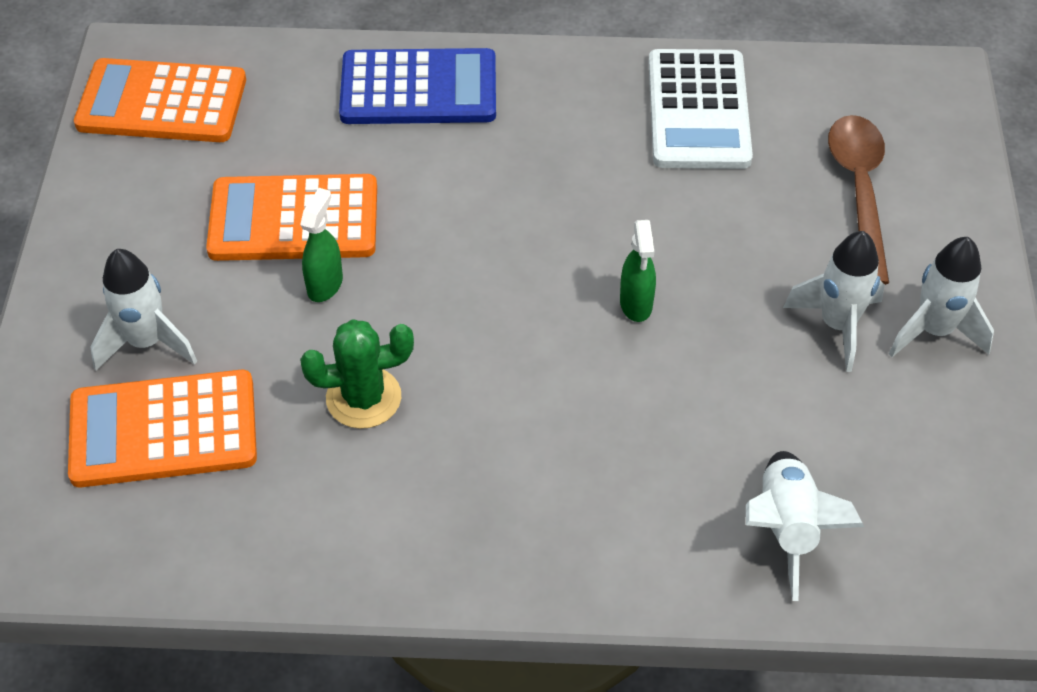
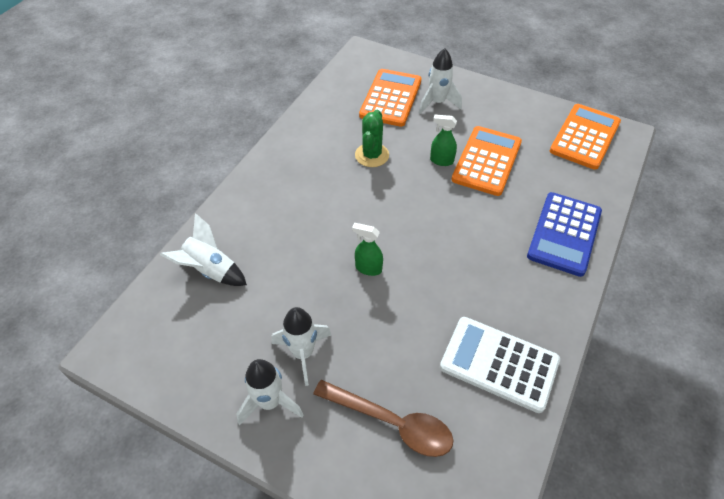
camera: 115 degrees right, 0 degrees up
green spray bottle [300,188,343,302] -> green spray bottle turned 150 degrees clockwise [430,114,457,166]

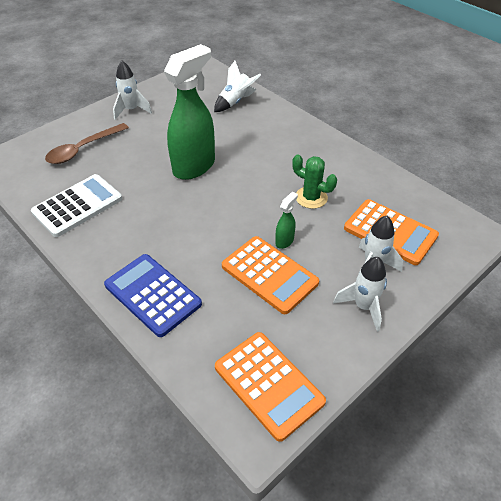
camera: 110 degrees right, 5 degrees down
white rocket [272,307,331,386] -> white rocket moved to [333,257,387,332]
green spray bottle [352,223,383,276] -> green spray bottle [164,44,215,180], size x2.38

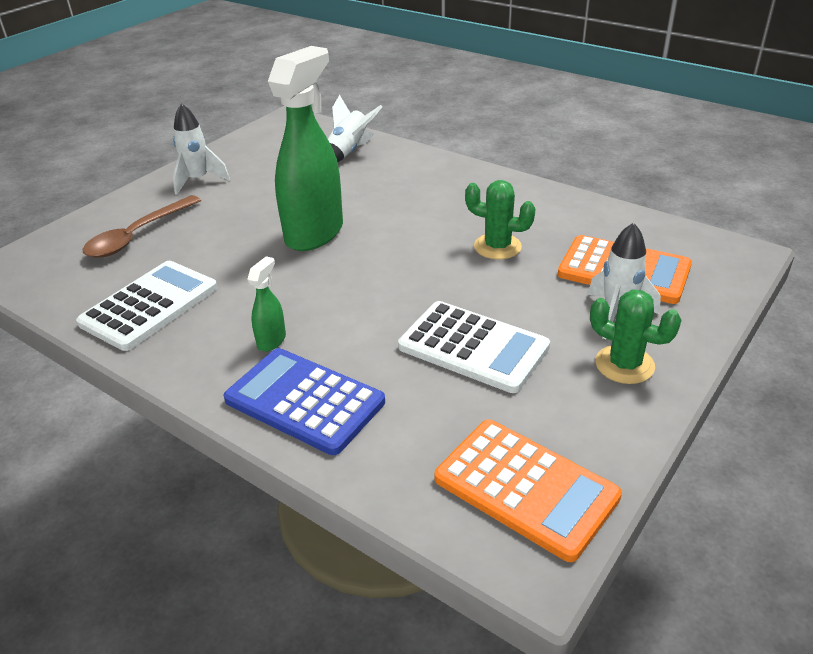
camera: 10 degrees left, 10 degrees down
orange calculator [222,236,319,314] -> white calculator [398,301,550,393]
green spray bottle [275,191,298,249] -> green spray bottle moved to [247,256,286,352]
white rocket [333,257,387,332] -> green cactus [590,290,681,384]

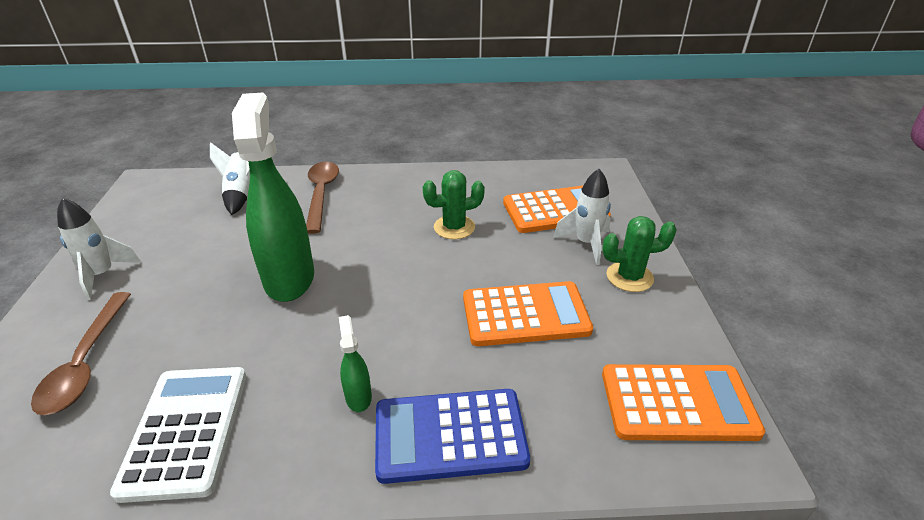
camera: 40 degrees left, 0 degrees up
white calculator [398,301,550,393] -> orange calculator [463,281,593,346]
none -> brown spoon [306,161,339,234]

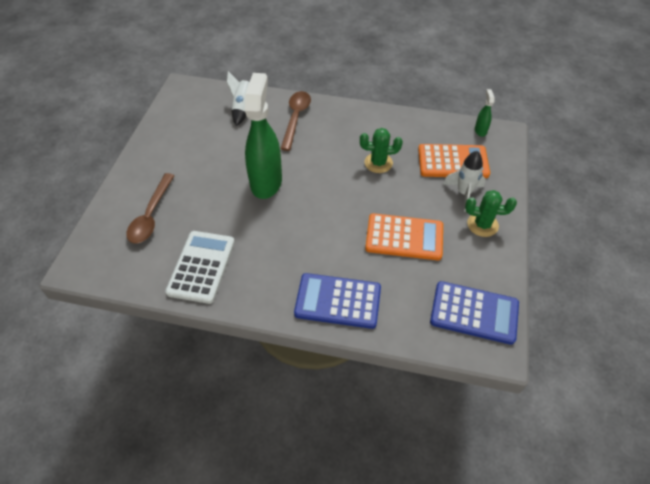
camera: 15 degrees right, 15 degrees up
white rocket [57,197,141,300] -> none
green spray bottle [339,315,372,412] -> green spray bottle moved to [475,89,495,137]
orange calculator [602,364,765,441] -> blue calculator [430,281,519,345]

